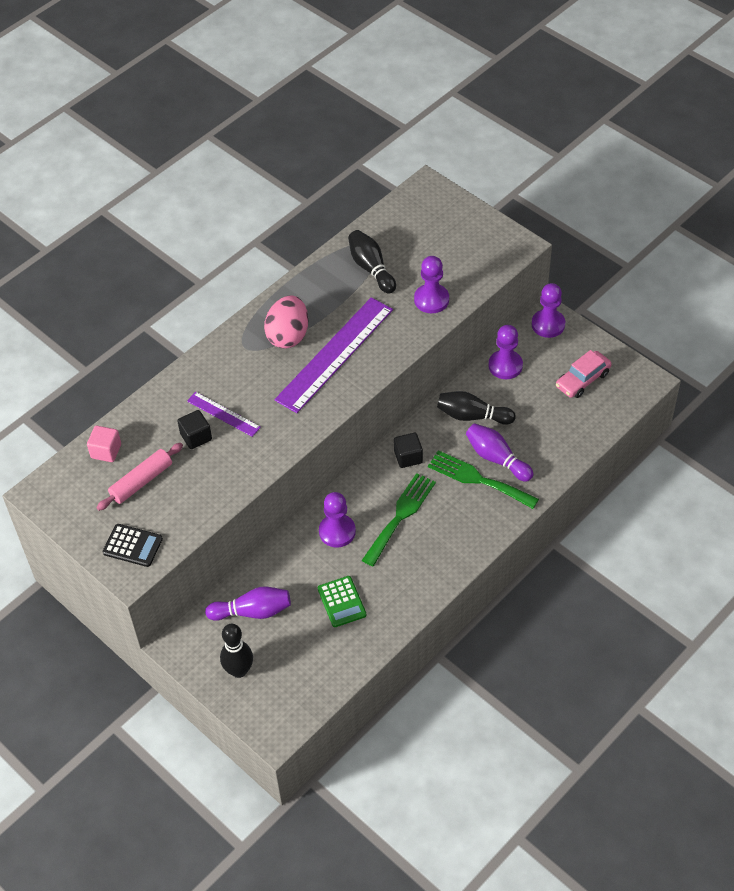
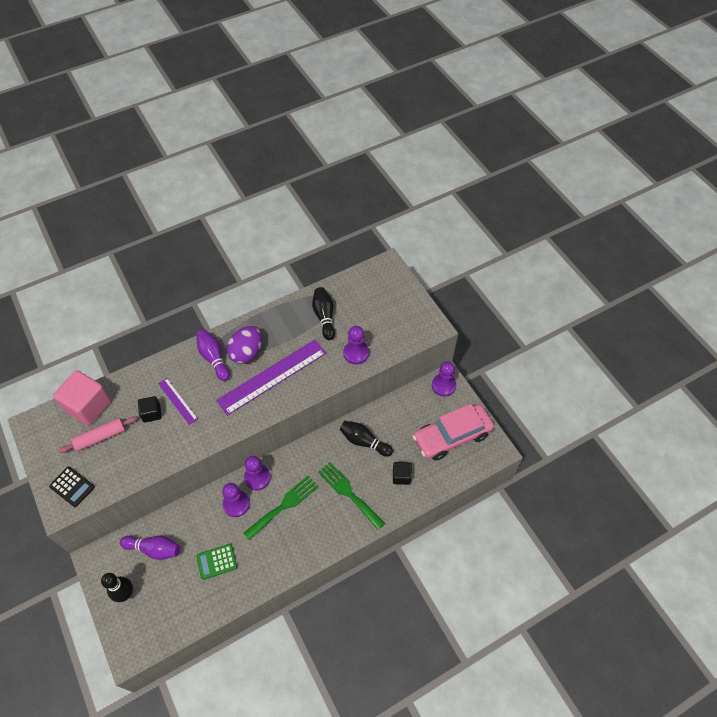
camera: 15 degrees right, 5 degrees up
pink cube [87,426,121,462] -> pink cube [53,370,111,426], size x1.92
pink egg [264,295,308,349] -> purple egg [227,326,262,364]
green calculator [318,576,366,627] -> green calculator turned 75 degrees clockwise [196,544,237,580]
black cube [394,433,423,468] -> black cube moved to [393,462,412,485]
purple bowling pin [466,423,533,482] -> purple bowling pin moved to [196,329,230,381]
purple pawn [488,325,523,379] -> purple pawn moved to [244,456,271,490]
pink car [556,350,612,398] -> pink car [412,404,494,461], size x1.76

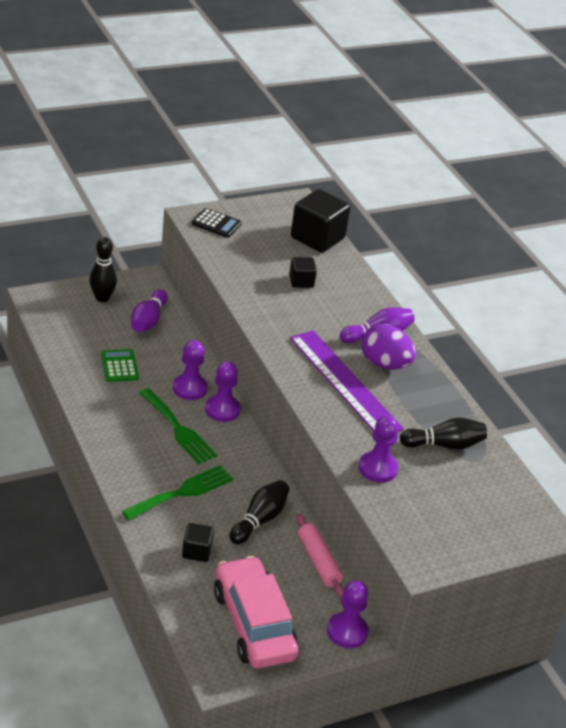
camera: 90 degrees right, 20 degrees down
black calculator [49,466,95,507] -> black calculator turned 105 degrees counterclockwise [192,208,242,238]
pink cube [53,370,111,426] -> black cube [291,189,350,253]
pink rolling pin [59,416,137,453] -> pink rolling pin moved to [296,514,344,597]
purple ruler [158,378,198,425] -> none

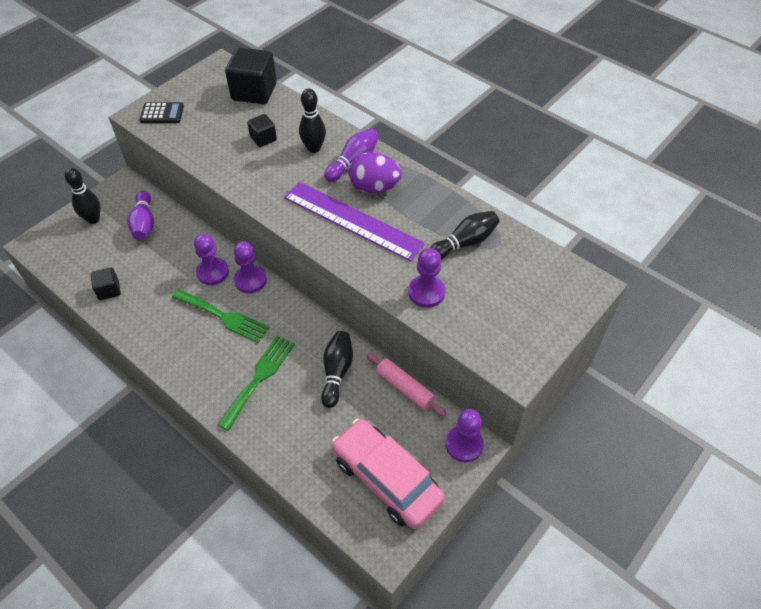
camera: 20 degrees left, 15 degrees up
green calculator [101,349,139,382] -> none
black cube [182,523,214,562] -> black cube moved to [91,267,121,300]
none -> black bowling pin [299,89,326,153]

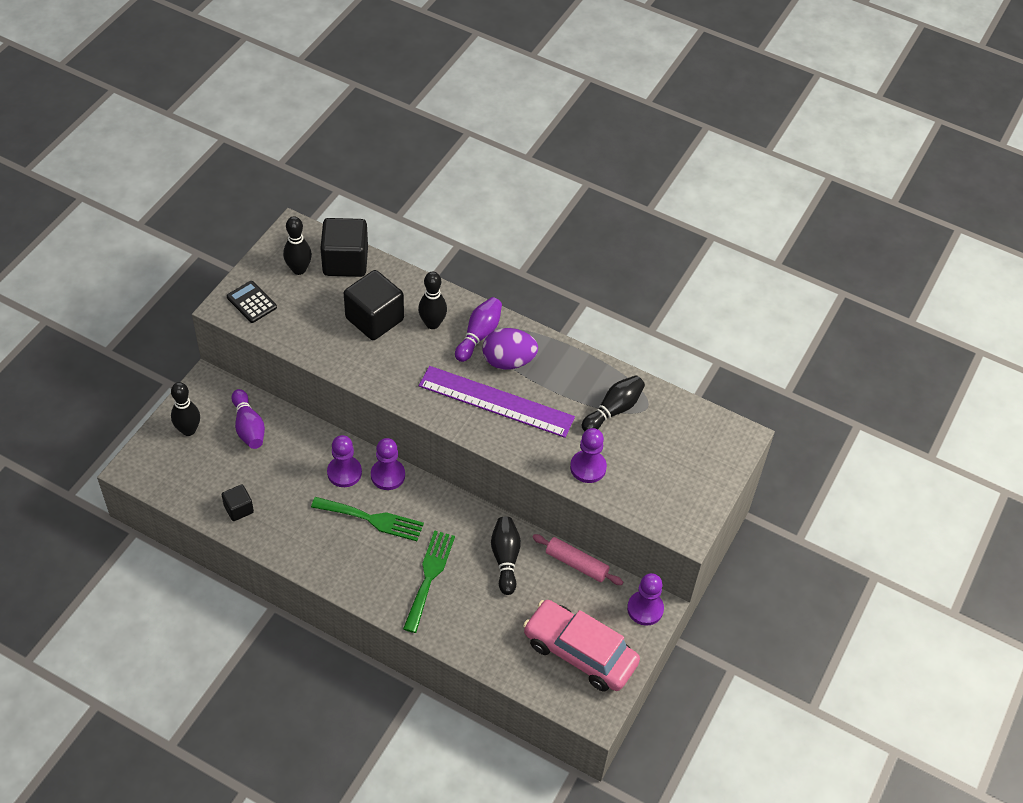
camera: 15 degrees left, 0 degrees up
black calculator [140,102,184,123] -> black calculator turned 120 degrees counterclockwise [227,281,277,323]
black cube [247,114,277,147] -> black cube [344,270,404,340], size x1.92
none -> black bowling pin [283,216,312,275]

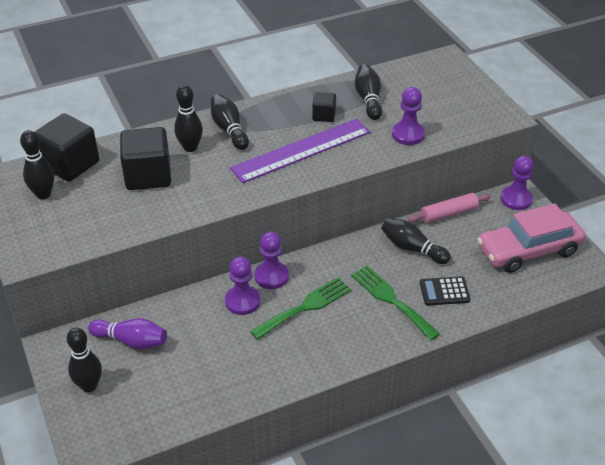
camera: 50 degrees left, 10 degrees down
black cube [221,485,254,521] -> black cube moved to [312,92,336,122]
black calculator [227,281,277,323] -> black calculator moved to [420,277,470,305]
purple bowling pin [455,297,502,362] -> black bowling pin [211,94,249,150]
purple egg [482,328,538,370] -> none

